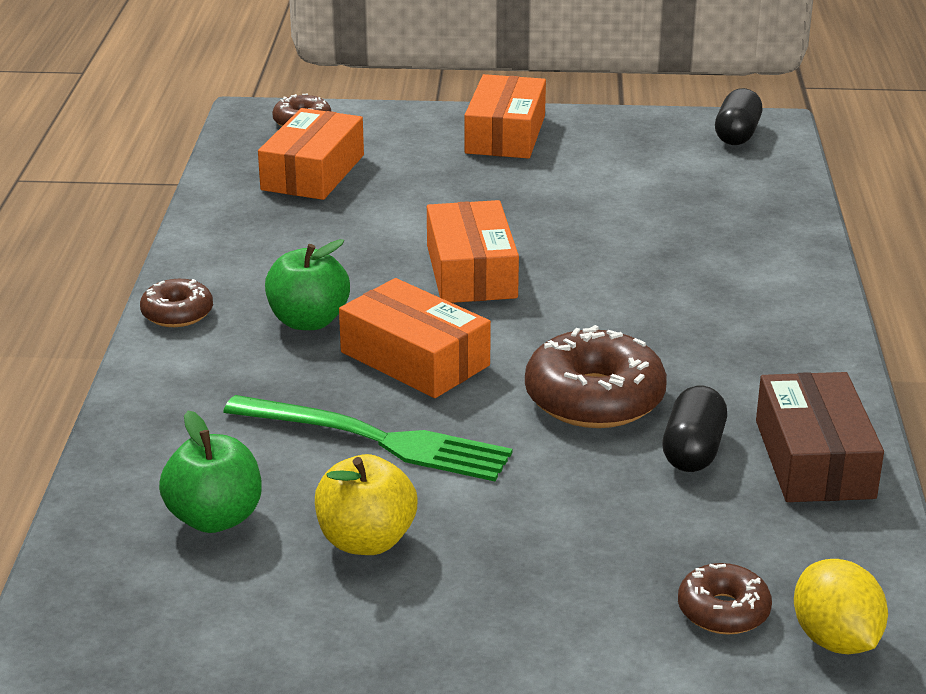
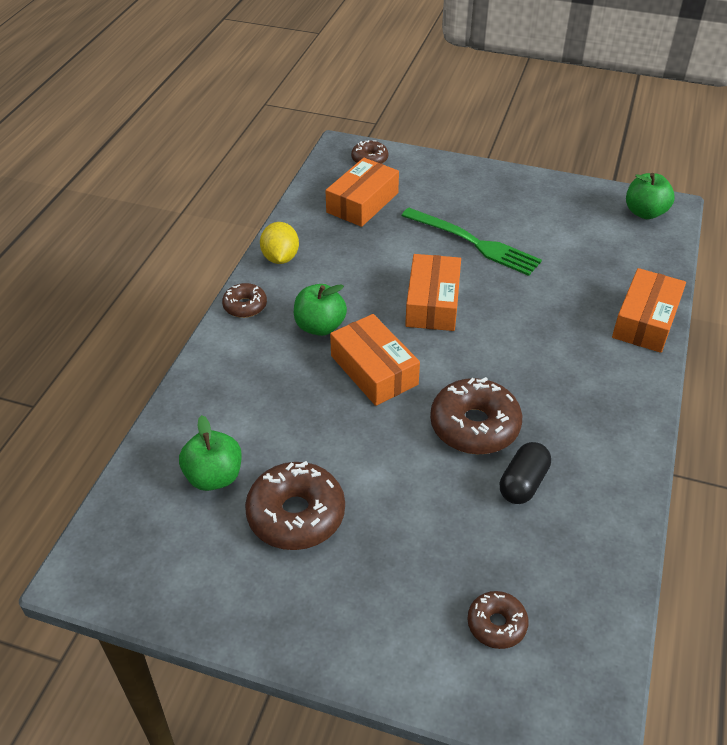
camera: 15 degrees right, 15 degrees up
green fork [223,395,512,481] -> green fork moved to [401,208,542,276]
yellow apple [315,454,417,555] -> brown donut [245,461,345,550]
orange box [464,74,546,159] -> orange box moved to [612,268,686,353]
black capsule [715,88,762,145] -> green apple [626,173,675,219]
brown box [756,372,884,502] -> none
yellow lemon [794,559,888,654] -> yellow lemon moved to [260,222,299,264]

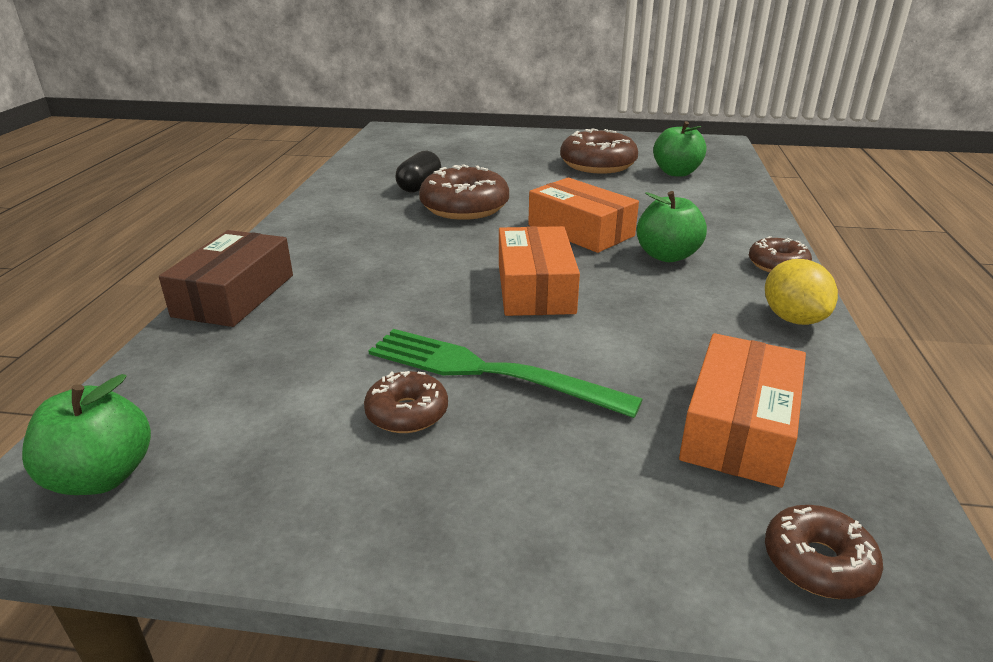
camera: 170 degrees right, 15 degrees down
brown donut [467,591,529,649] -> brown donut moved to [364,371,448,433]
orange box [612,268,686,353] -> brown box [159,230,293,327]

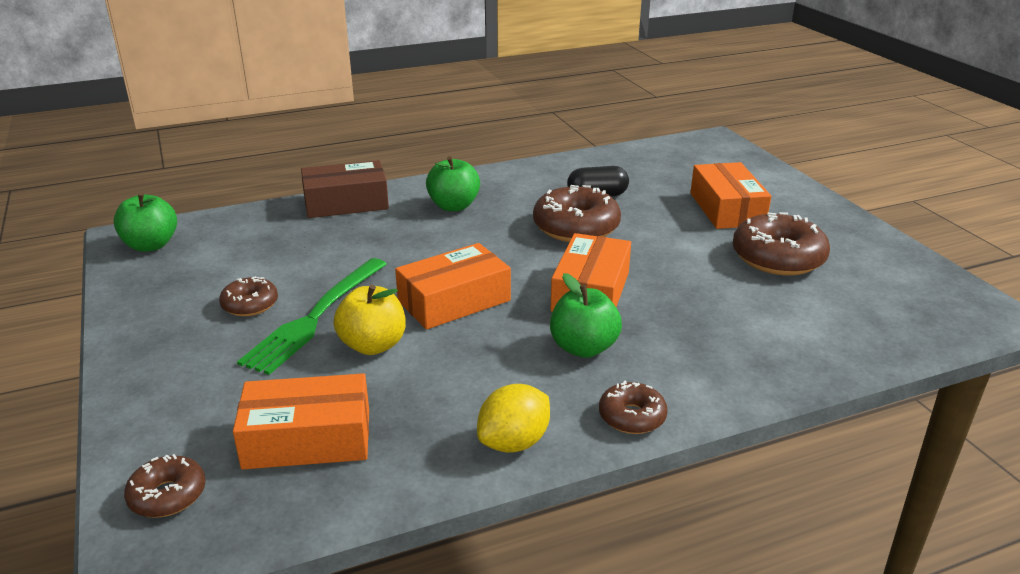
camera: 60 degrees right, 0 degrees up
green fork [368,329,643,418] -> green fork turned 150 degrees counterclockwise [237,258,387,375]
green apple [653,121,707,177] -> green apple moved to [426,156,480,211]
none -> yellow apple [333,284,406,355]
none -> orange box [690,162,771,229]

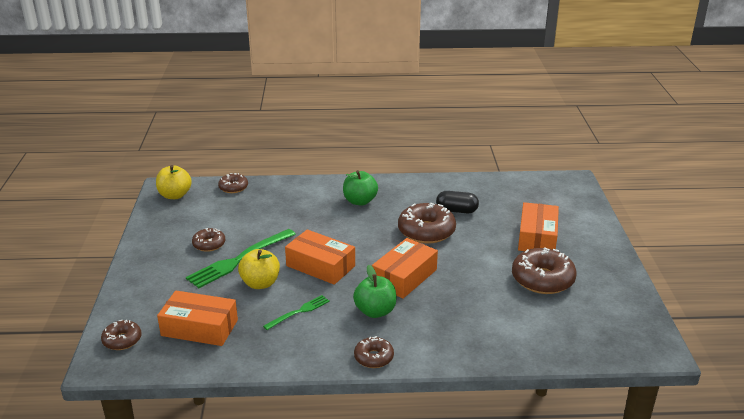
camera: 20 degrees right, 0 degrees up
green apple [114,192,177,252] -> yellow apple [156,165,192,199]
brown box [301,160,389,218] -> none
orange box [395,243,511,329] -> orange box turned 45 degrees clockwise [285,229,355,285]
yellow lemon [477,384,550,453] -> none
none -> brown donut [218,173,248,193]
none -> green fork [263,295,330,330]

